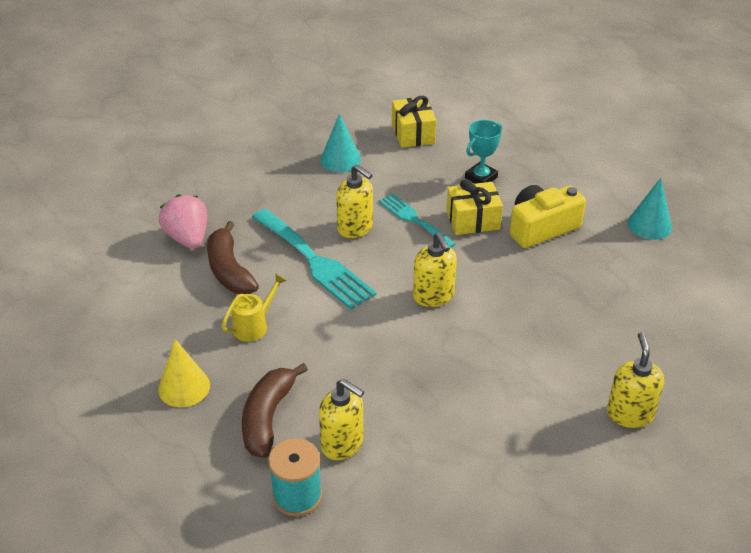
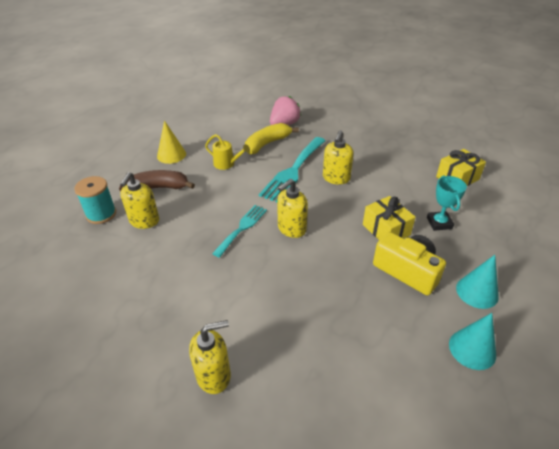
camera: 70 degrees right, 0 degrees up
brown banana [207,221,259,294] -> yellow banana [245,123,299,155]
turquoise cone [320,113,361,172] -> turquoise cone moved to [456,255,499,309]
turquoise fork [378,193,456,248] -> turquoise fork moved to [212,205,267,258]
turquoise trophy [465,120,502,184] -> turquoise trophy turned 60 degrees clockwise [427,176,467,231]

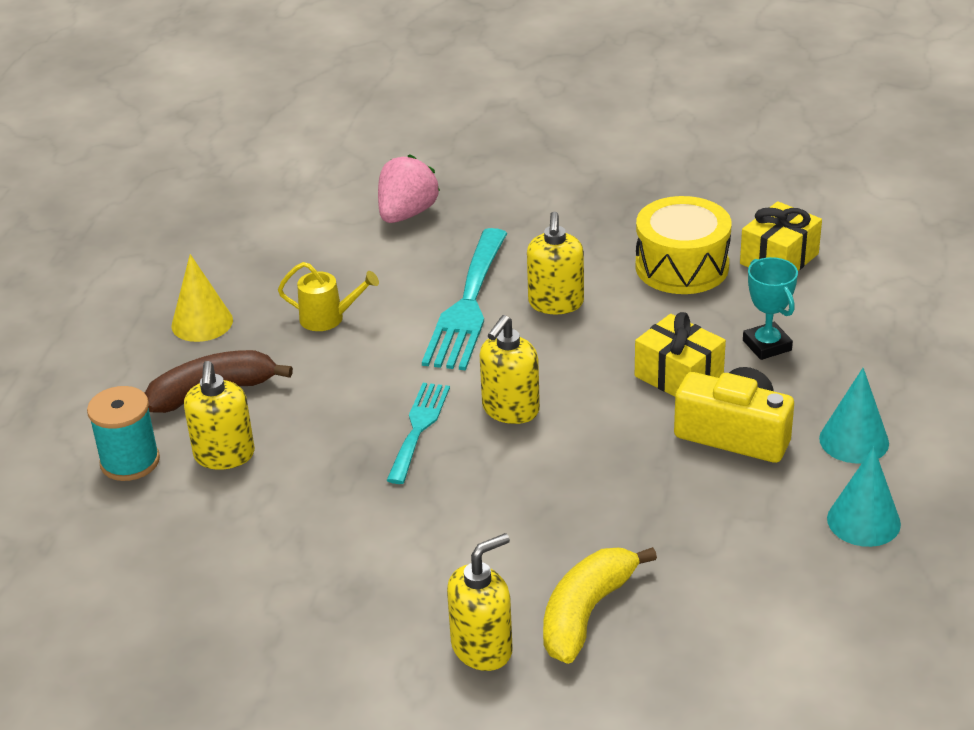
camera: 15 degrees left, 5 degrees down
yellow banana [245,123,299,155] -> yellow banana moved to [543,547,657,664]
none -> yellow drum [635,196,732,294]

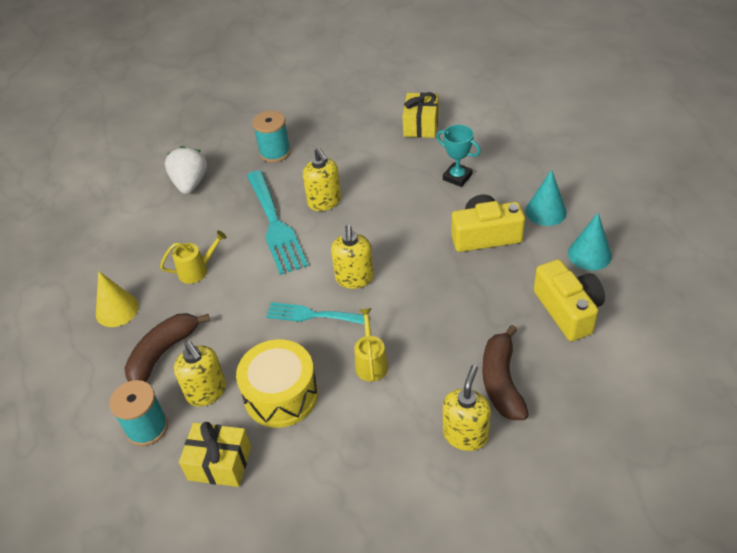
camera: 30 degrees left, 10 degrees up
pink strawberry [378,154,440,223] -> white strawberry [165,146,207,194]
turquoise fork [386,383,450,484] -> turquoise fork turned 60 degrees counterclockwise [266,302,364,324]
yellow banana [543,547,657,664] -> brown banana [482,325,529,420]
yellow drum [635,196,732,294] -> yellow drum moved to [236,339,318,428]
yellow gift [635,312,726,397] -> yellow gift moved to [179,422,251,487]
none -> turquoise spool [252,111,291,163]
none -> yellow watering can [354,308,388,382]
none -> yellow camera [534,259,605,341]

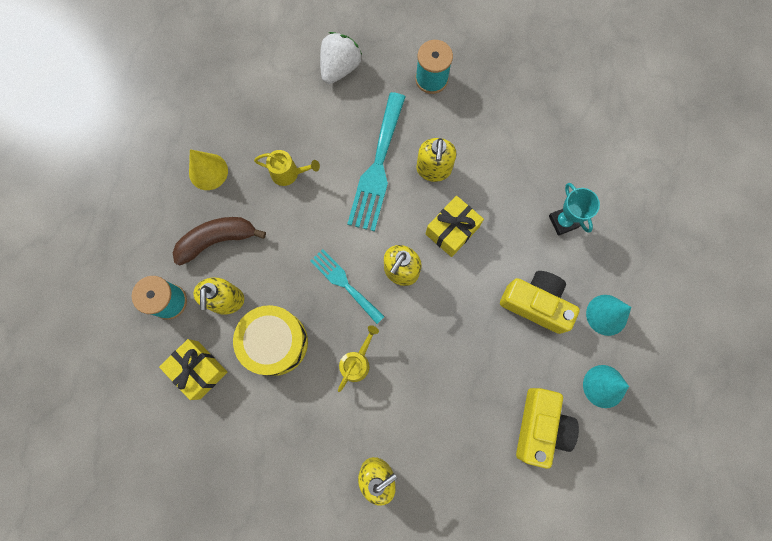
camera: 30 degrees right, 30 degrees up
yellow gift [402,92,439,138] -> yellow gift moved to [425,196,484,257]
brown banana [482,325,529,420] -> none

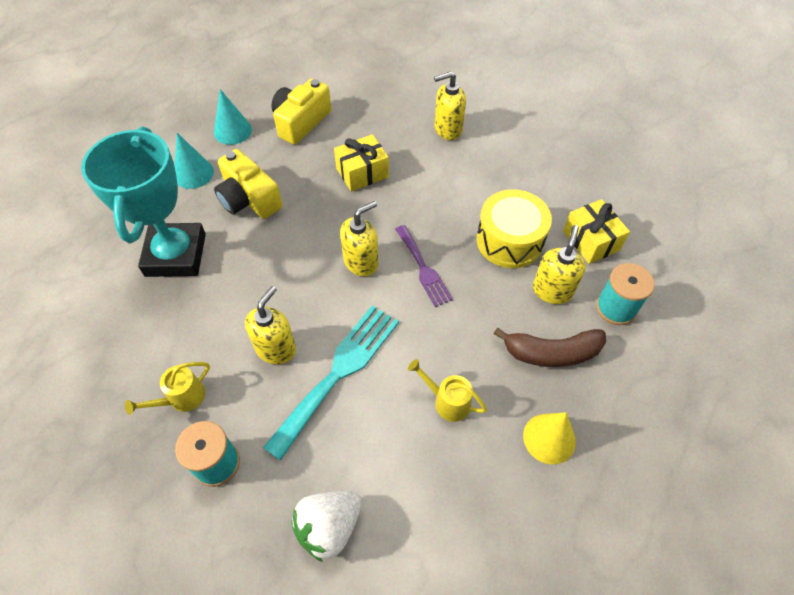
camera: 160 degrees left, 20 degrees down
turquoise fork [310,249,385,324] -> purple fork [395,225,453,307]
yellow watering can [338,325,379,392] -> yellow watering can moved to [125,362,210,415]
yellow gift [425,196,484,257] -> yellow gift moved to [334,134,389,192]
turquoise trophy [549,183,600,236] -> turquoise trophy [81,126,206,277], size x2.13

